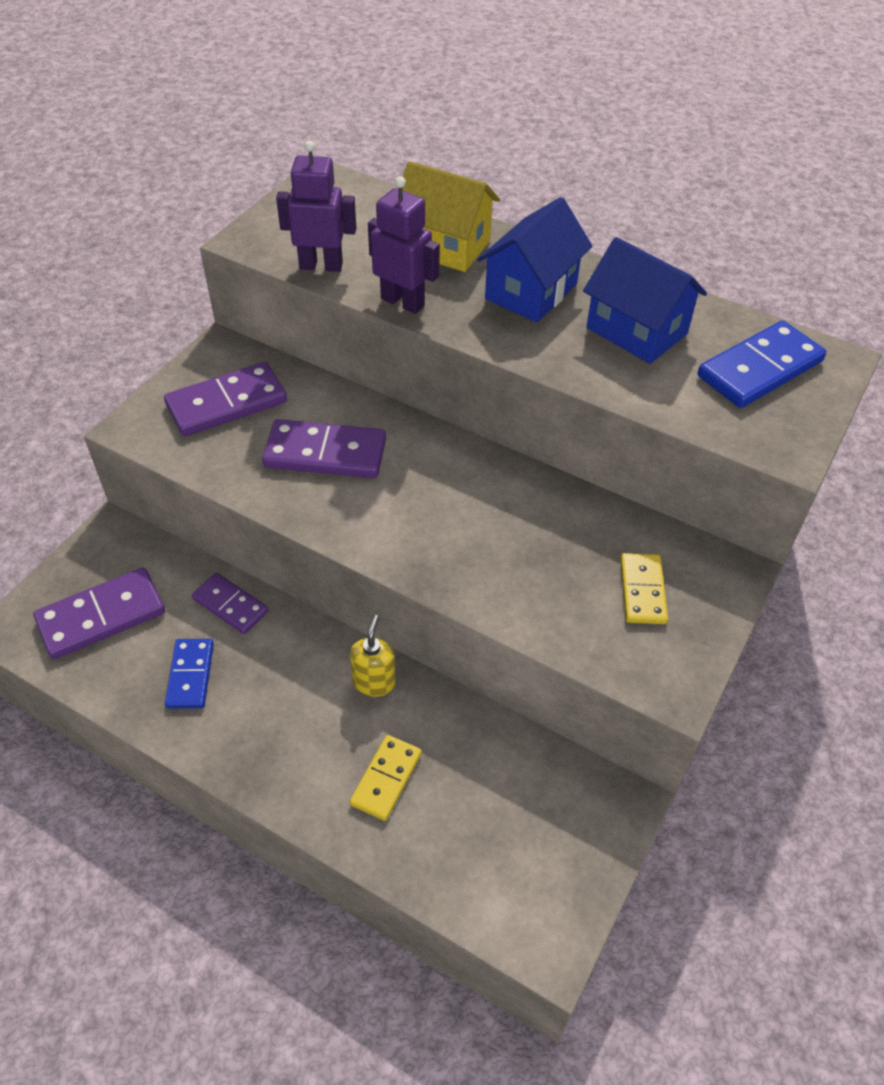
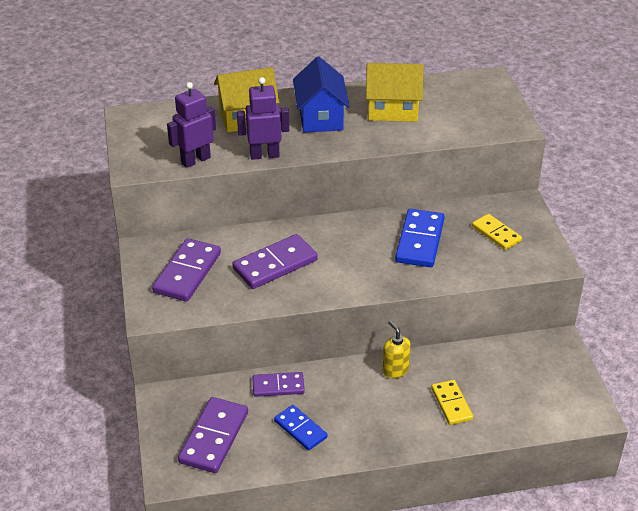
camera: 40 degrees left, 10 degrees down
blue house [583,237,707,364] -> yellow house [366,63,423,122]
blue domino [698,321,827,408] -> blue domino moved to [395,209,445,267]

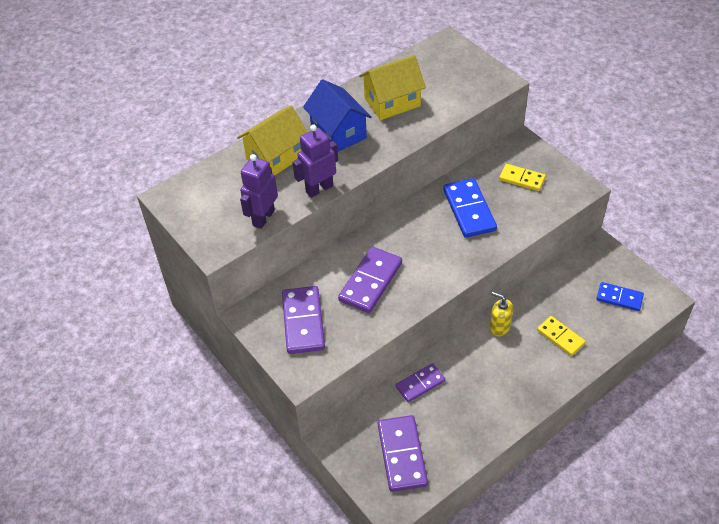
camera: 25 degrees left, 10 degrees up
blue domino [274,405,327,451] -> blue domino moved to [596,282,644,311]

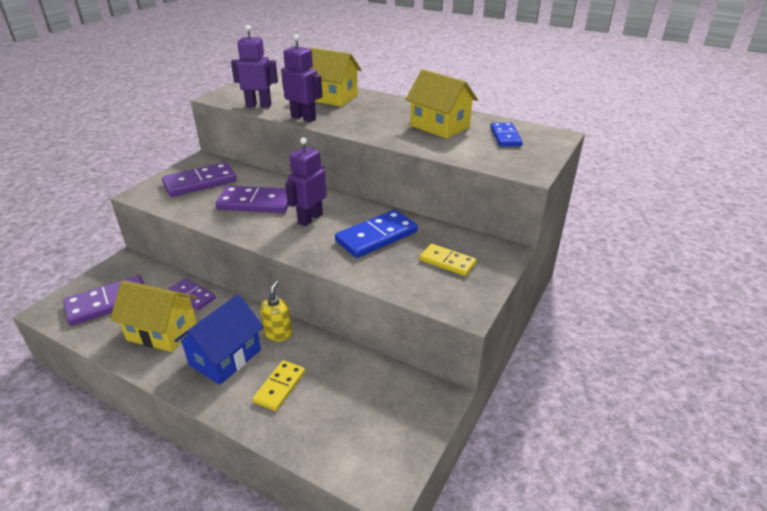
camera: 65 degrees right, 15 degrees down
blue house [303,79,372,152] -> blue house moved to [174,294,264,385]
yellow domino [499,164,546,191] -> yellow domino turned 60 degrees counterclockwise [420,244,476,276]
blue domino [596,282,644,311] -> blue domino moved to [491,123,523,147]
none -> yellow house [110,281,197,352]
none -> purple robot [285,138,327,226]

